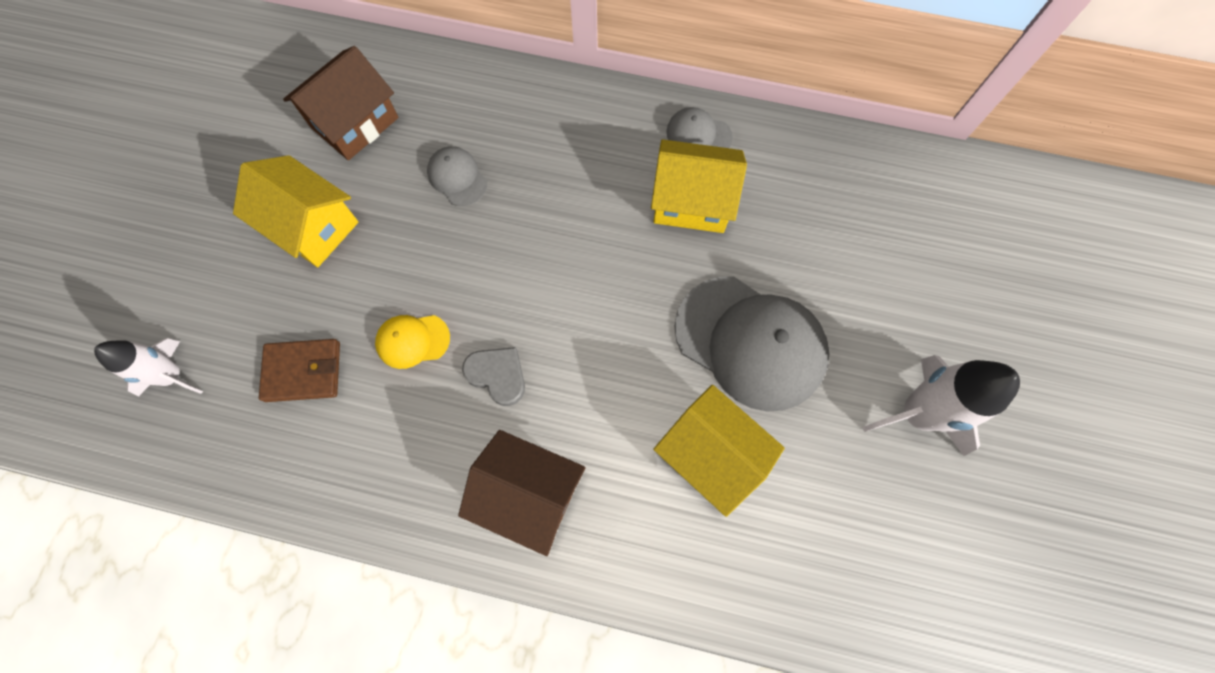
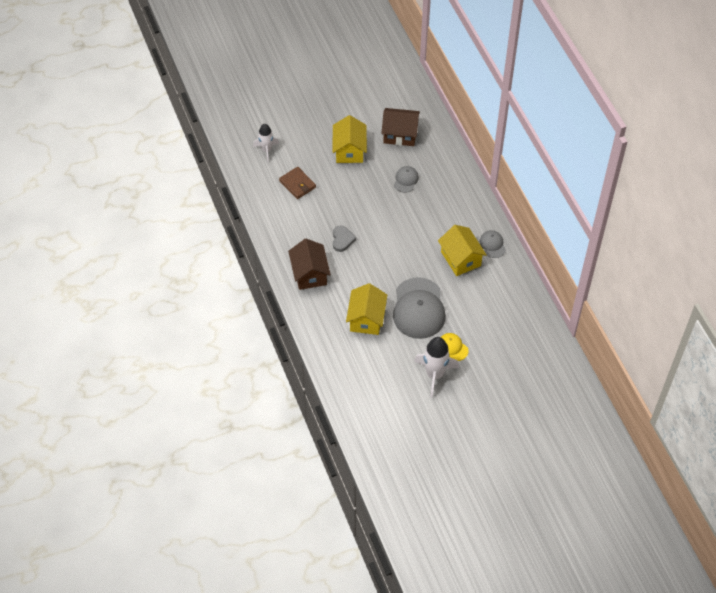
camera: 55 degrees right, 15 degrees down
yellow cap [375,315,450,369] -> yellow cap moved to [441,333,469,361]

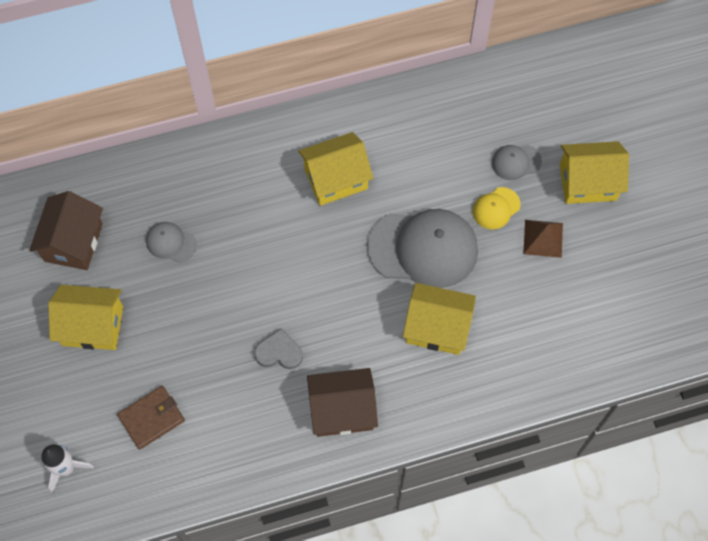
camera: 85 degrees left, 10 degrees up
white rocket [414,337,459,398] -> brown pyramid [523,220,563,258]
grey cap [480,230,506,258] -> grey cap moved to [492,145,542,180]
none -> yellow house [560,141,629,204]

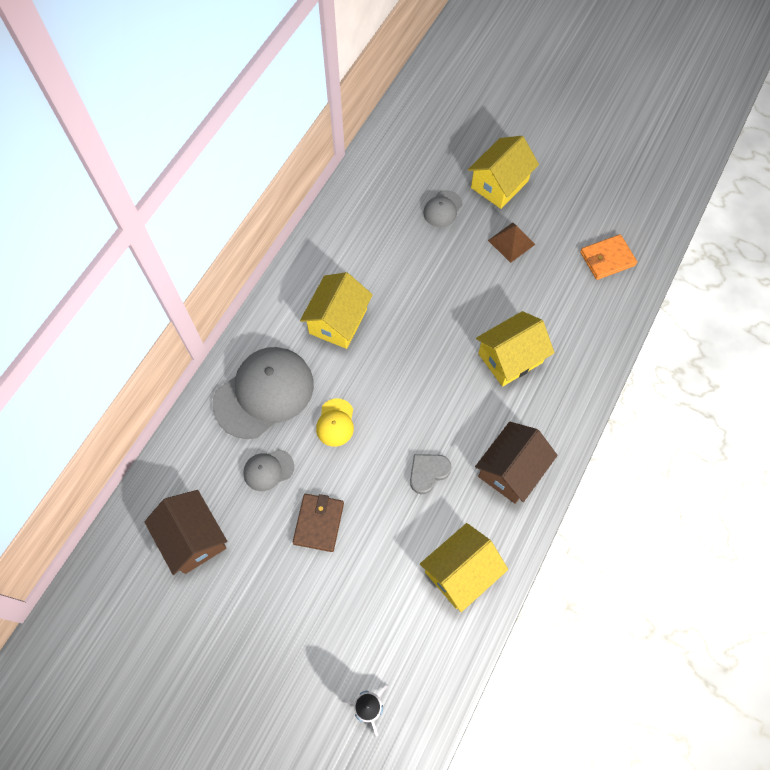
camera: 45 degrees left, 0 degrees up
yellow house [48,285,123,350] -> yellow house moved to [420,523,508,612]
brown wallet [117,386,185,450] -> brown wallet moved to [293,494,344,552]
grey cap [367,209,478,288] -> grey cap moved to [213,347,314,439]
yellow cap [473,187,521,229] -> yellow cap moved to [316,398,354,447]
none -> orange wallet [580,234,637,280]

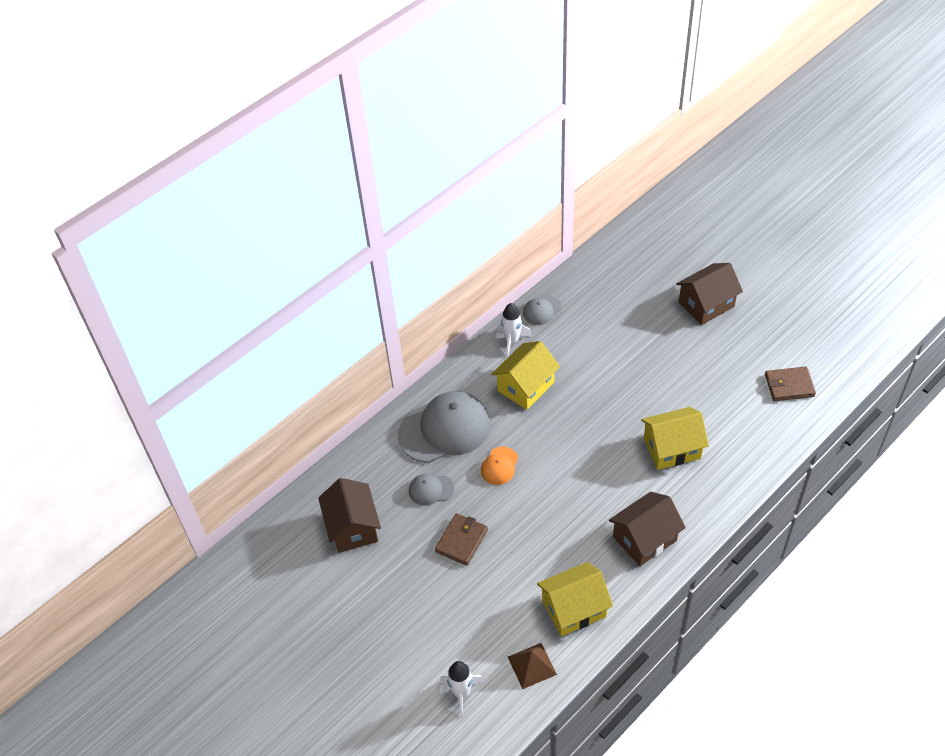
camera: 20 degrees right, 15 degrees down
yellow cap [316,398,354,447] -> orange cap [481,446,518,485]
grey heart [410,454,452,494] -> none
grey cap [423,190,463,227] -> grey cap moved to [523,295,561,325]
yellow house [468,136,539,209] -> brown house [676,263,743,325]
brown pyramid [488,222,535,263] -> brown pyramid moved to [508,643,557,689]
orange wallet [580,234,637,280] -> brown wallet [765,367,816,401]
none -> white rocket [497,303,532,356]

